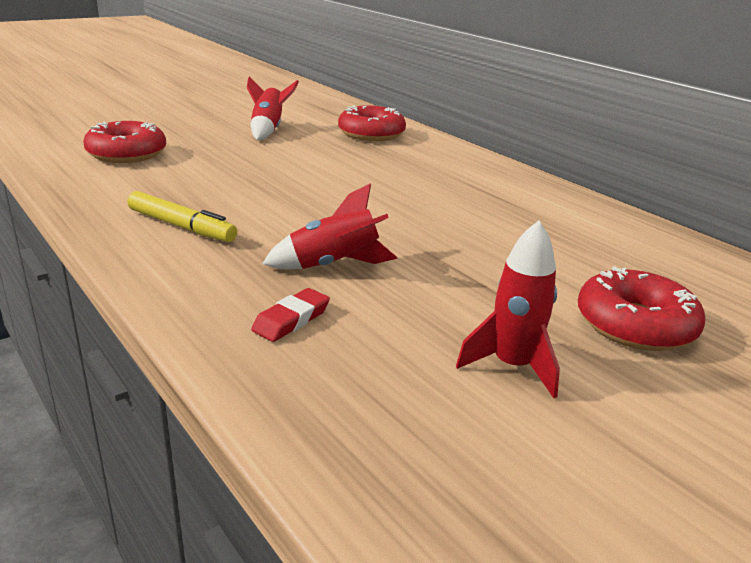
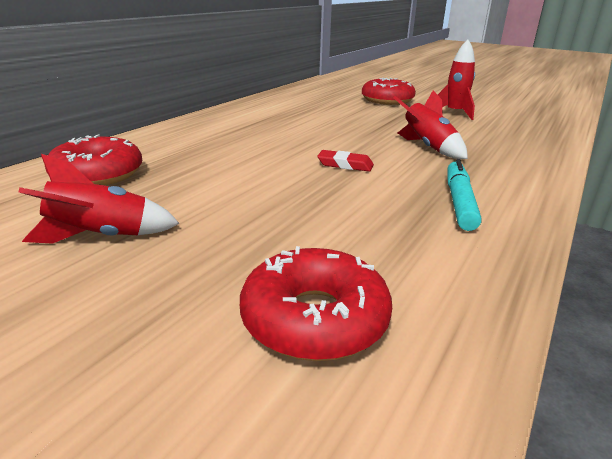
camera: 110 degrees left, 0 degrees up
yellow marker [127,191,237,242] -> turquoise marker [448,159,482,231]
red eraser [251,288,330,342] -> red eraser moved to [317,150,374,172]

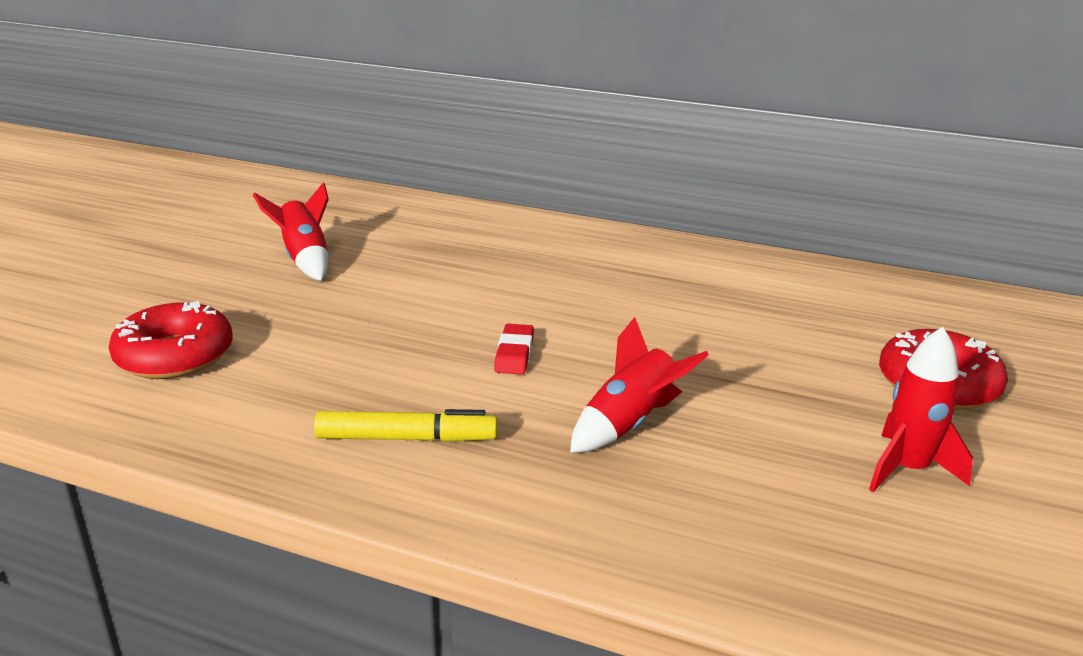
camera: 80 degrees right, 0 degrees up
red donut [45,134,142,185] -> none
turquoise marker [448,159,482,231] -> yellow marker [314,409,498,442]

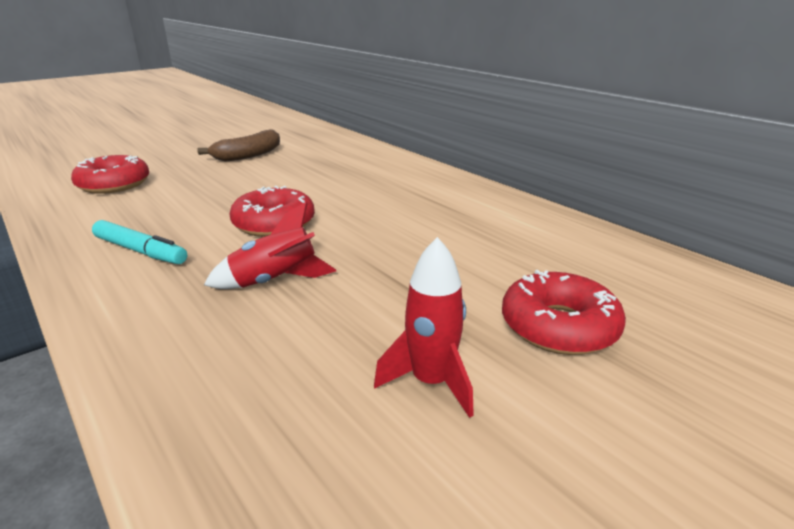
camera: 30 degrees right, 0 degrees up
red rocket [253,182,329,281] -> brown banana [198,129,280,162]
yellow marker [314,409,498,442] -> turquoise marker [92,220,187,264]
red eraser [494,324,534,375] -> red donut [229,186,315,237]

